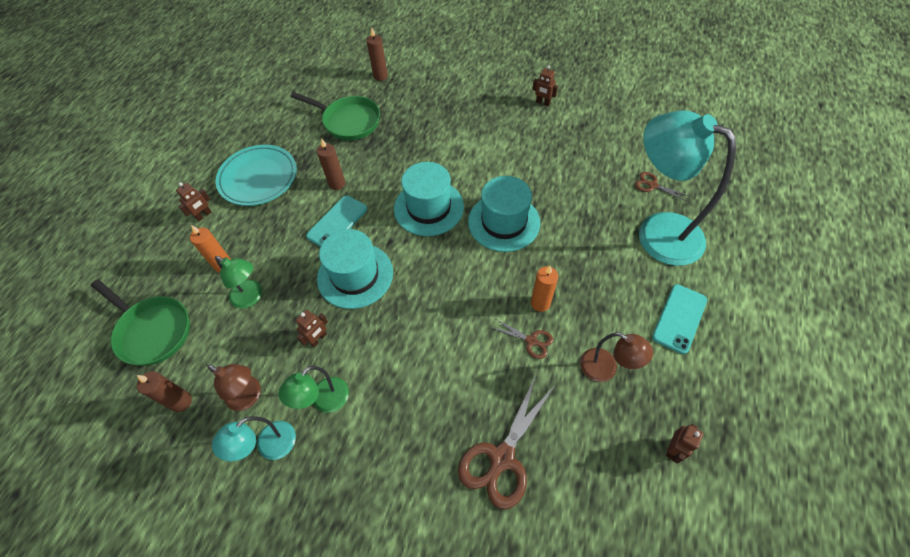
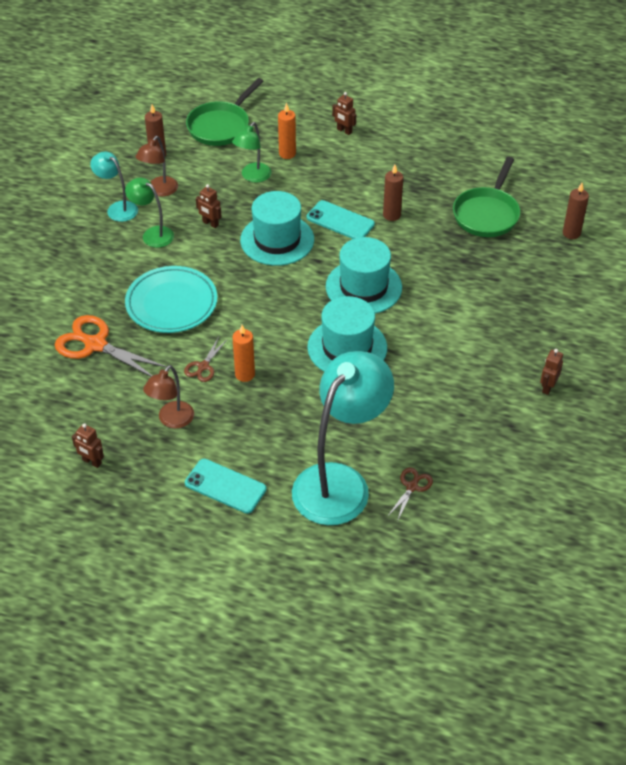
camera: 85 degrees right, 10 degrees down
turquoise plate [216,145,297,206] -> turquoise plate moved to [125,266,217,333]
brown scissors [458,378,554,510] -> orange scissors [55,315,167,377]

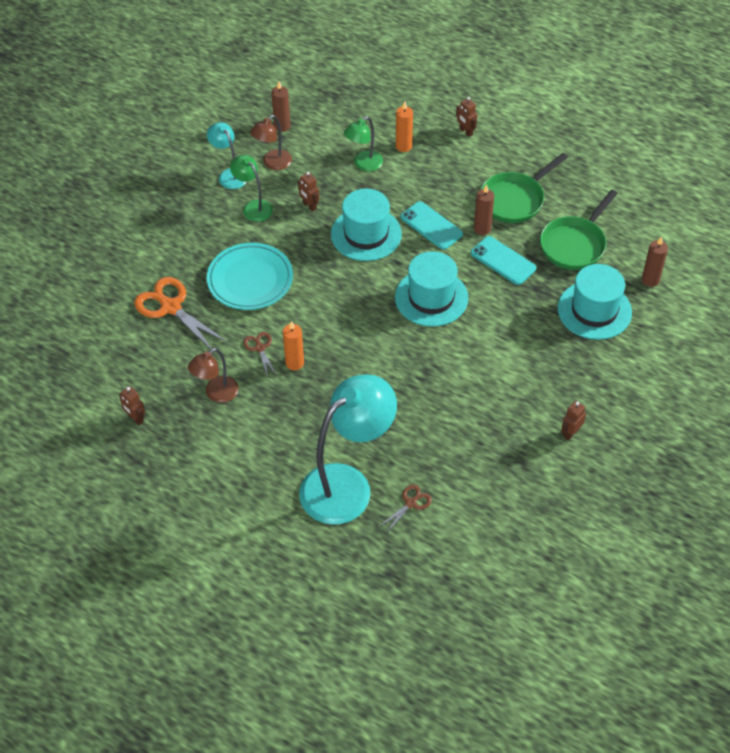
camera: 15 degrees right, 5 degrees up
brown scissors [184,337,228,382] -> brown scissors turned 120 degrees clockwise [243,332,277,378]
turquoise phone [185,459,267,514] -> turquoise phone moved to [471,236,536,285]
green pan [186,78,263,146] -> green pan moved to [480,153,568,223]
turquoise hat [307,296,387,371] -> turquoise hat moved to [558,264,632,340]

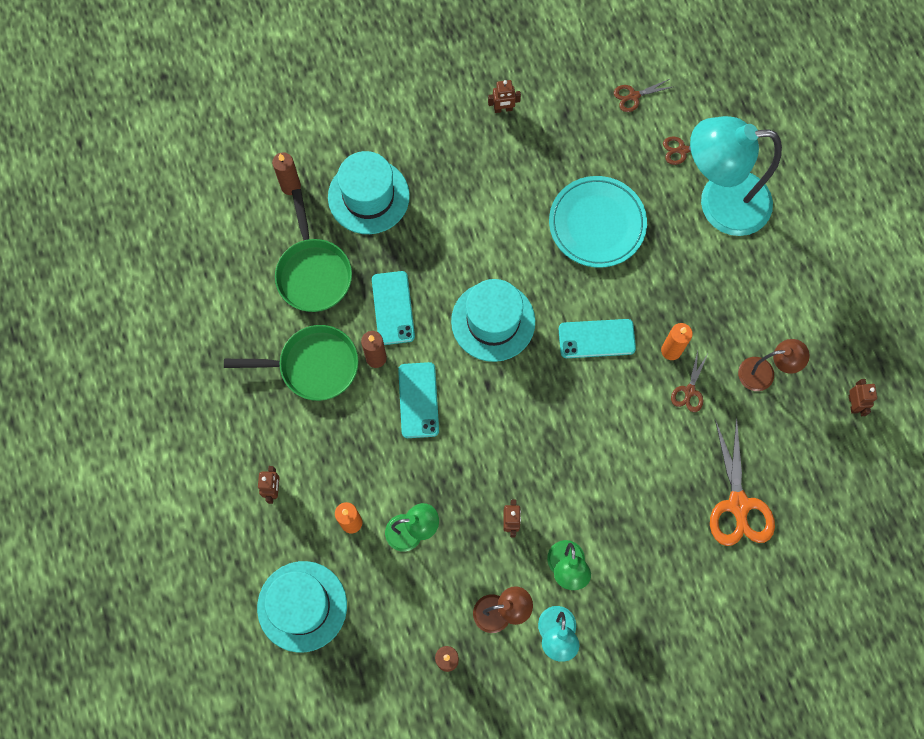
camera: 140 degrees left, 20 degrees up
turquoise plate [207,243,293,310] -> turquoise plate moved to [549,176,647,268]
turquoise hat [331,189,402,261] -> turquoise hat moved to [257,561,347,653]
green pan [540,190,618,270] -> green pan turned 90 degrees clockwise [275,189,352,312]
none -> turquoise phone [559,319,636,358]
none -> brown scissors [614,79,672,112]

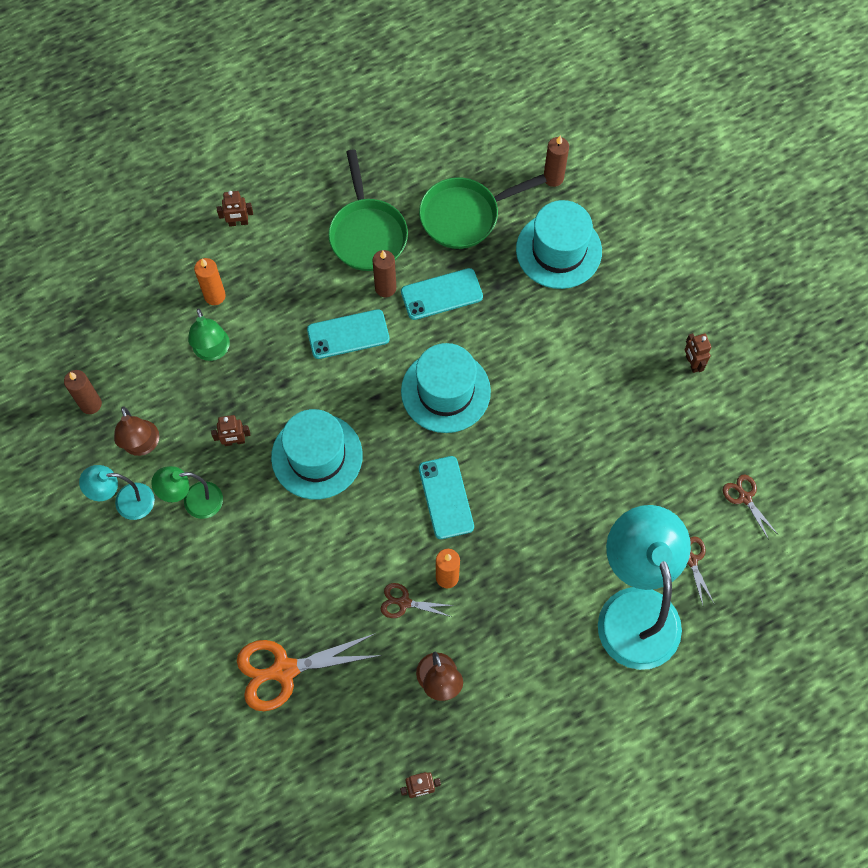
camera: 80 degrees right, 5 degrees down
turquoise hat [257,561,347,653] -> turquoise hat moved to [271,409,363,499]
turquoise plate [549,176,647,268] -> none

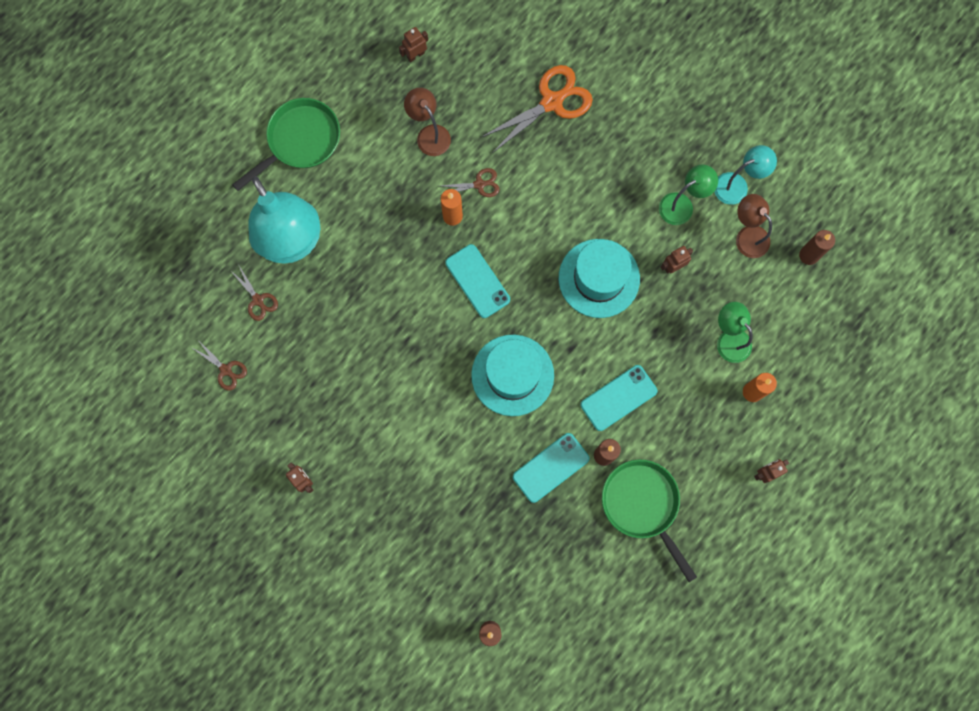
camera: 160 degrees right, 10 degrees up
green pan [419,174,547,249] -> green pan moved to [232,98,340,191]
turquoise hat [516,200,602,289] -> none

